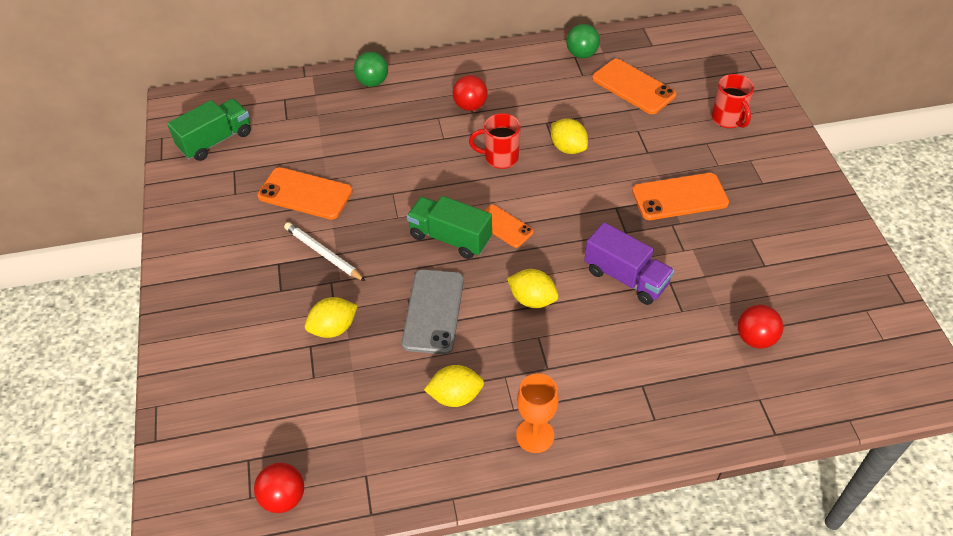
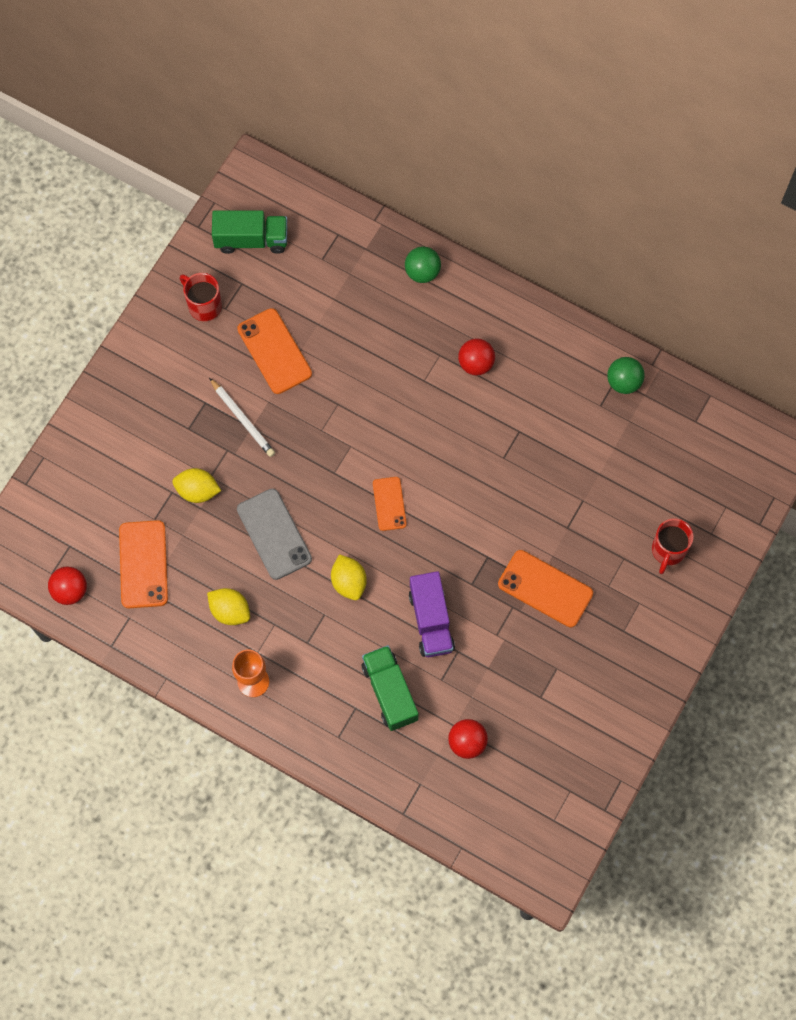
camera: 40 degrees right, 20 degrees up
white pencil [284,222,365,281] -> white pencil turned 150 degrees clockwise [209,378,275,457]
grey phone [401,269,464,354] -> grey phone turned 75 degrees counterclockwise [237,489,312,580]
green truck [407,196,492,259] -> green truck moved to [361,645,419,731]
red mug [469,113,521,169] -> red mug moved to [180,273,222,322]
yellow lemon [551,118,588,154] -> none
orange phone [592,59,676,114] -> orange phone moved to [119,520,168,608]

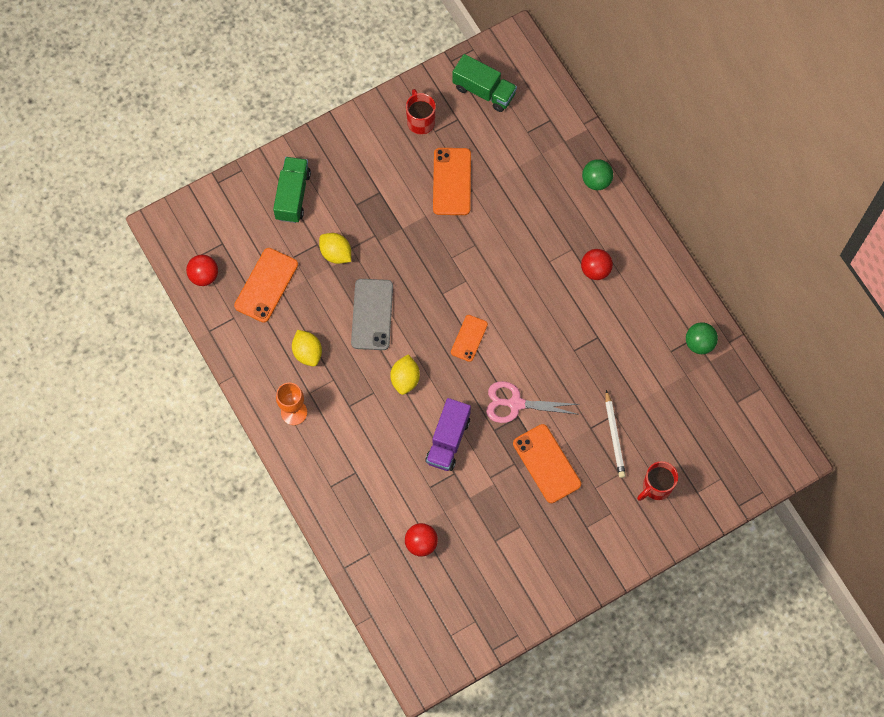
camera: 30 degrees right, 0 degrees up
white pencil [209,378,275,457] -> white pencil moved to [605,390,626,478]
green truck [361,645,419,731] -> green truck moved to [273,157,311,223]
none -> pink scissors [486,381,579,423]

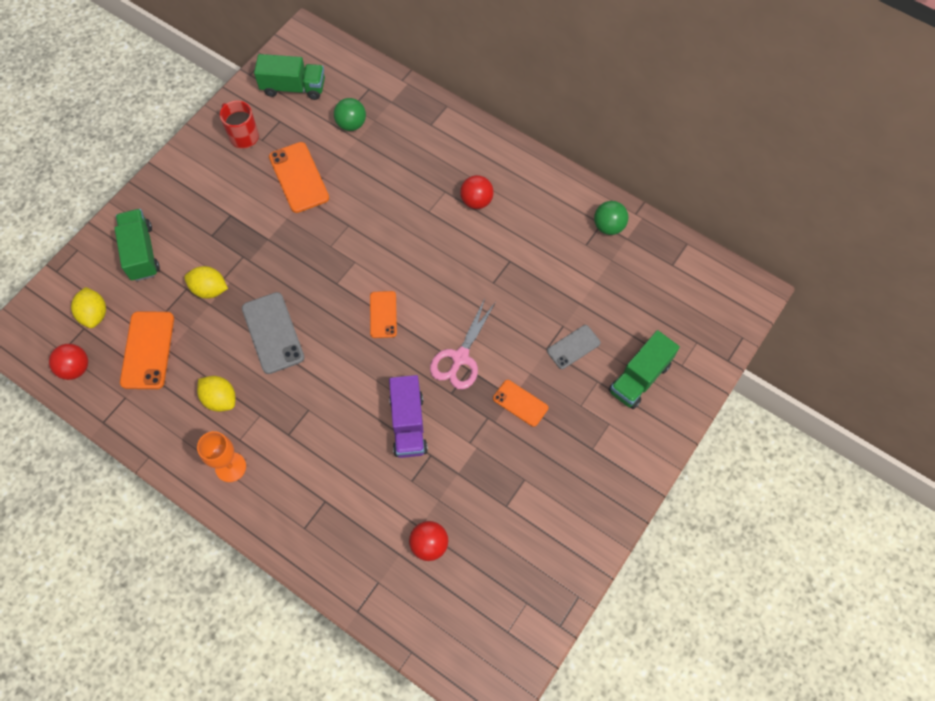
camera: 25 degrees left, 5 degrees down
yellow lemon [390,354,420,395] -> yellow lemon moved to [71,287,106,328]
pink scissors [486,381,579,423] -> pink scissors turned 45 degrees counterclockwise [430,298,496,389]
orange phone [513,424,581,503] -> orange phone [493,380,548,427], size x0.62
green ball [582,159,613,190] -> green ball moved to [334,98,366,131]
white pencil [605,390,626,478] -> grey phone [547,325,601,369]
red mug [637,461,678,501] -> green truck [609,330,680,409]

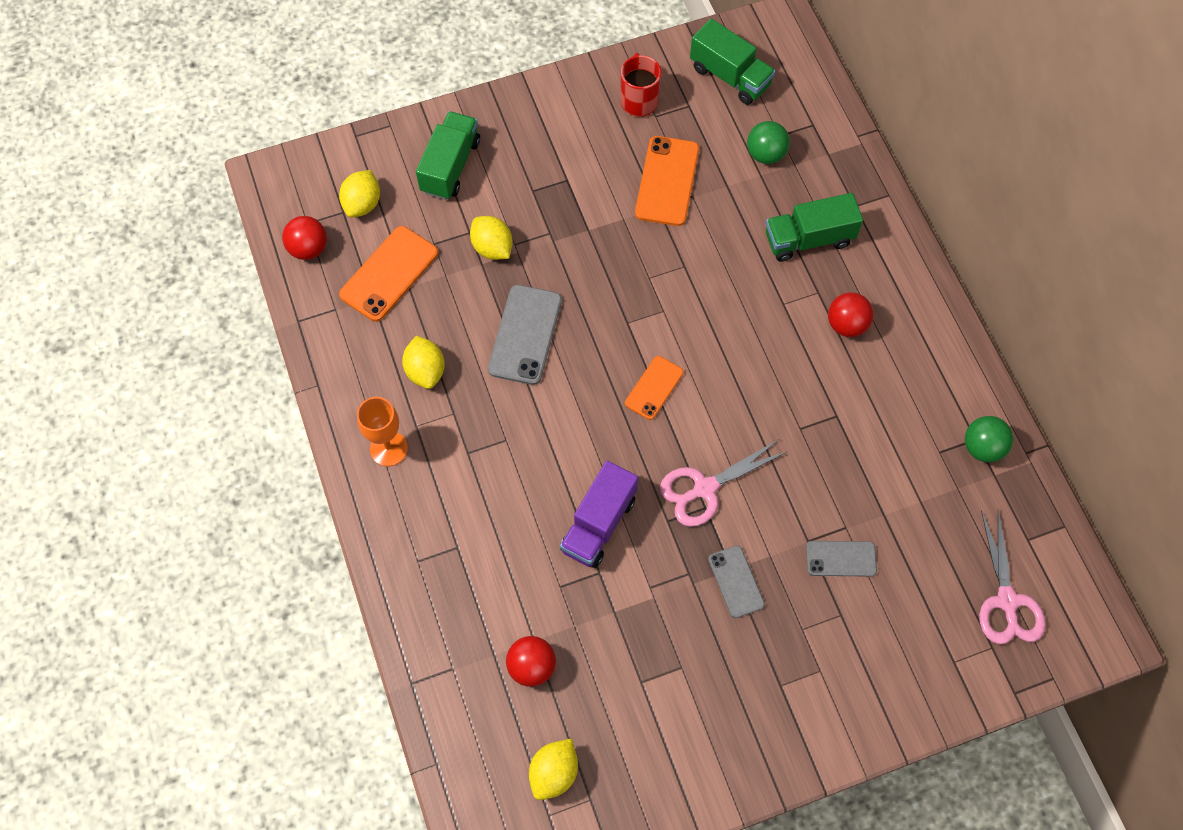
camera: 35 degrees right, 0 degrees up
orange phone [493,380,548,427] -> grey phone [708,546,765,618]
green truck [609,330,680,409] -> green truck moved to [766,193,863,262]
none -> yellow lemon [529,739,578,800]
none -> pink scissors [979,511,1046,644]

